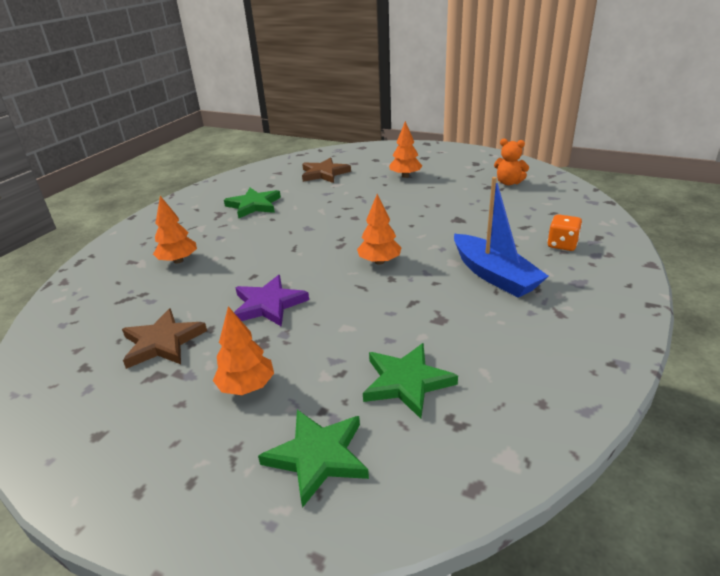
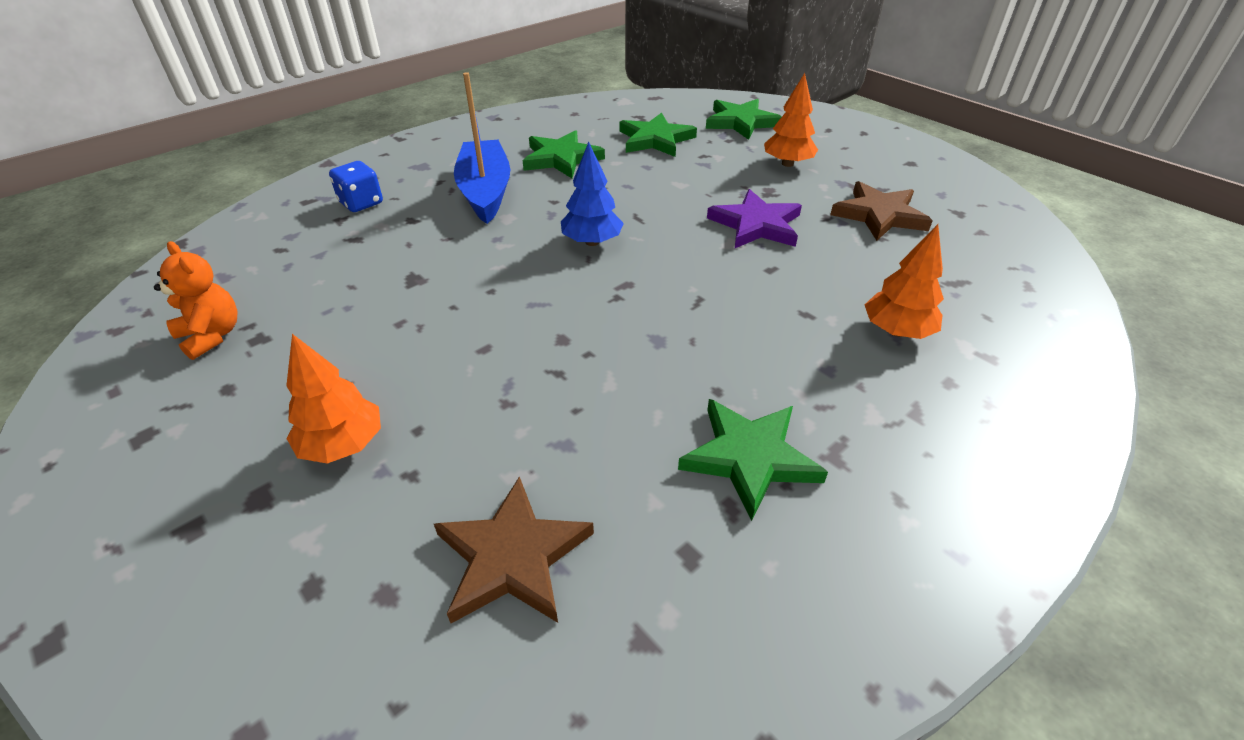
camera: 160 degrees left, 10 degrees up
orange tree [357,194,402,265] -> blue tree [561,142,624,246]
orange dice [547,214,582,251] -> blue dice [329,161,383,212]
none -> green star [523,130,605,178]

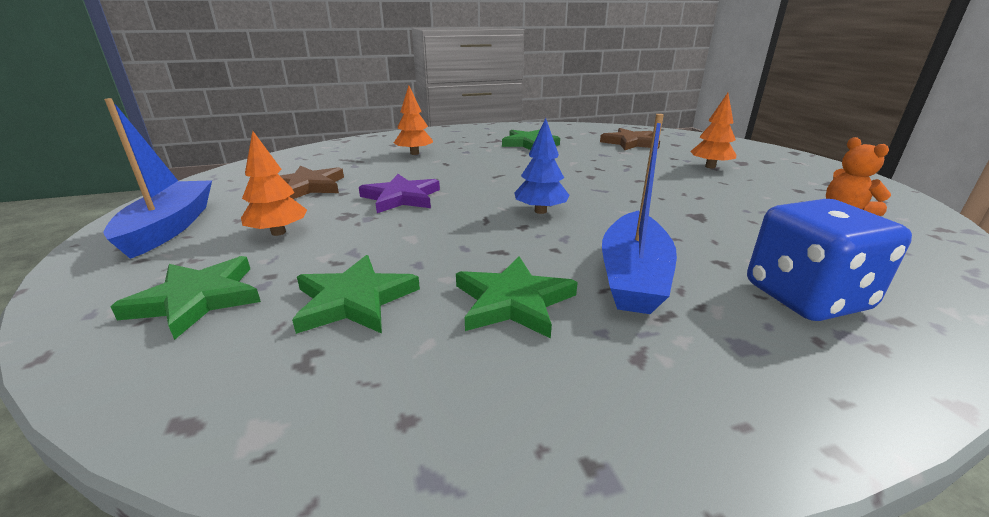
camera: 155 degrees left, 15 degrees down
blue dice [329,161,383,212] -> blue dice [747,199,912,321], size x1.82
none -> blue boat [103,98,212,259]

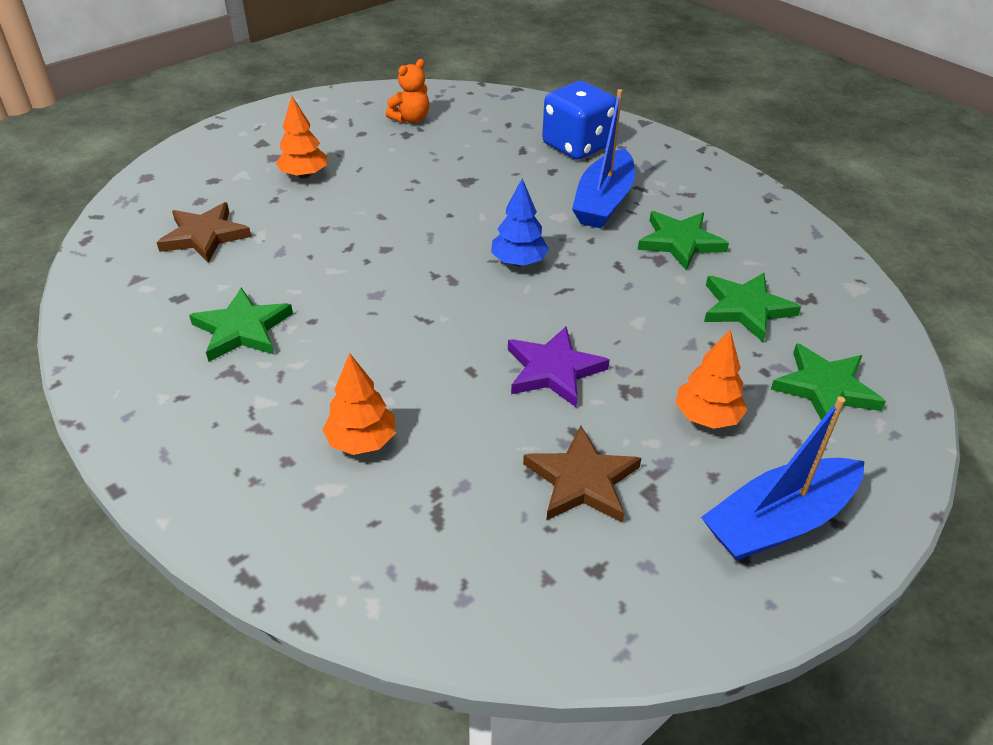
camera: 115 degrees left, 15 degrees up
blue boat [602,114,677,314] -> blue boat turned 120 degrees clockwise [572,89,635,228]

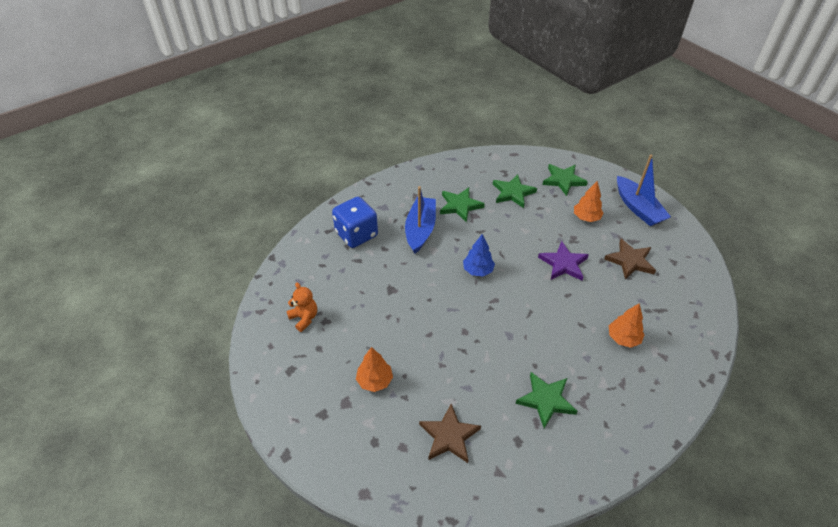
camera: 85 degrees left, 5 degrees up
blue boat [572,89,635,228] -> blue boat turned 105 degrees counterclockwise [405,186,436,254]

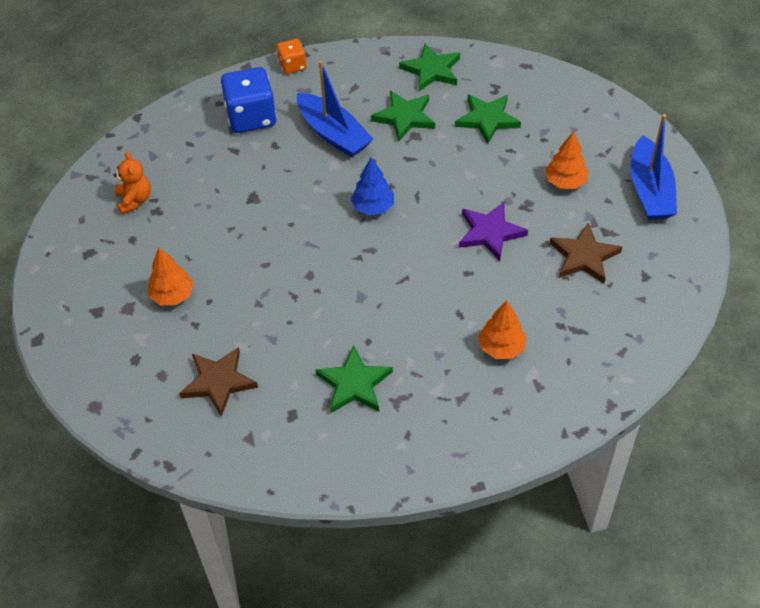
camera: 25 degrees right, 5 degrees up
blue boat [405,186,436,254] -> blue boat turned 105 degrees clockwise [297,61,374,158]
green star [542,164,588,196] -> green star moved to [399,43,460,91]
none -> orange dice [277,39,307,74]

